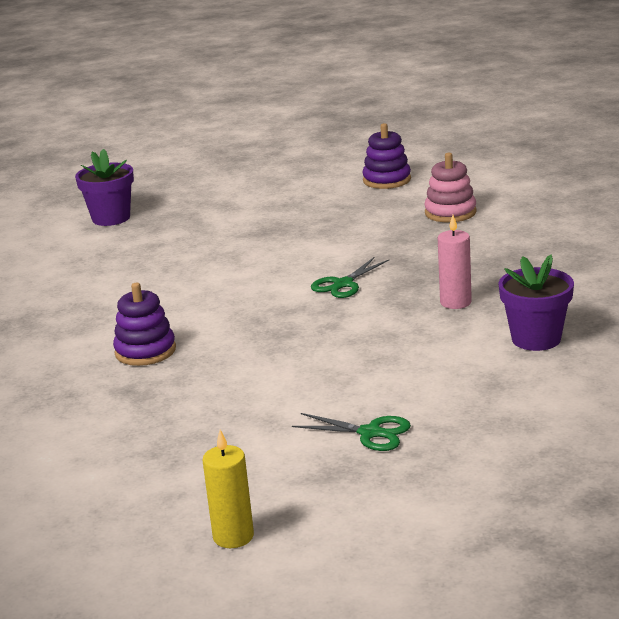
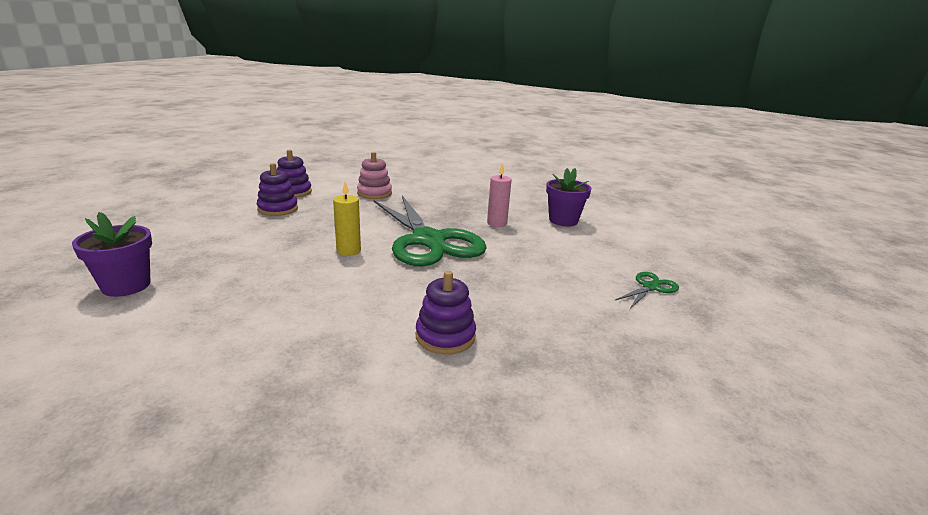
camera: 70 degrees left, 0 degrees up
yellow candle [203,430,254,548] -> yellow candle moved to [333,182,361,256]
green scissors [311,257,389,298] -> green scissors [374,196,487,266], size x2.46
none -> purple stacking toy [257,163,298,216]

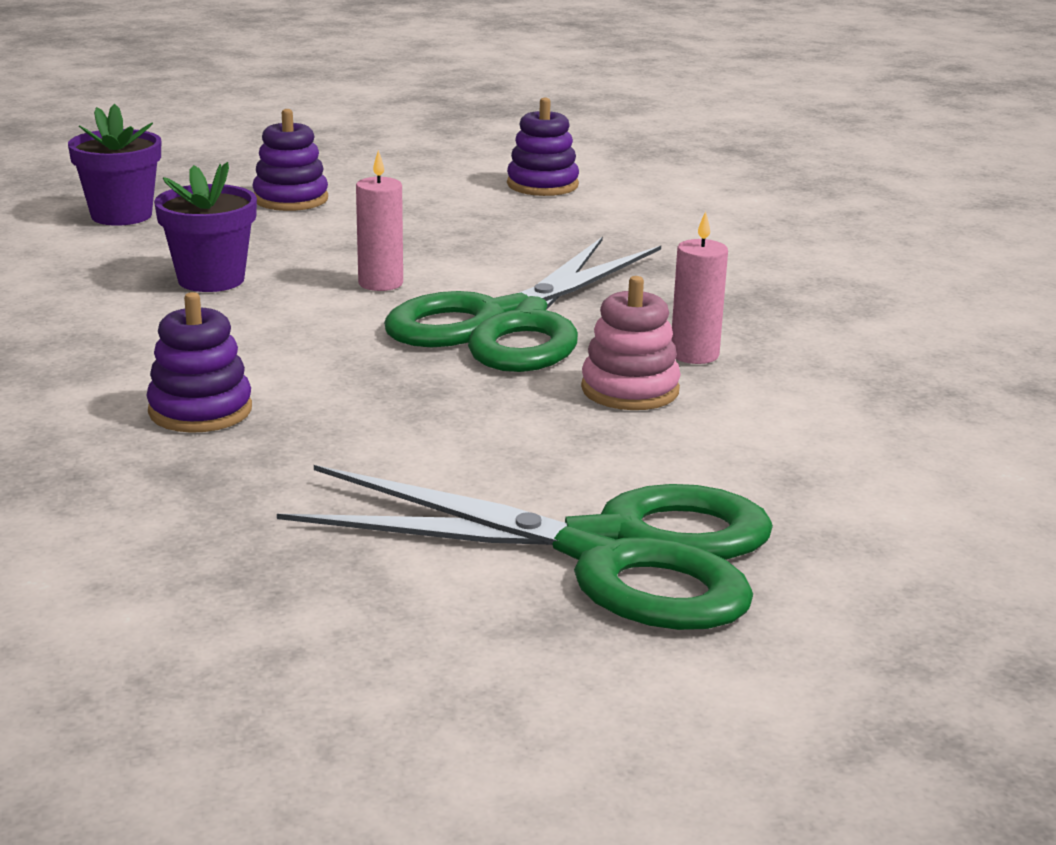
camera: 60 degrees right, 0 degrees up
purple stacking toy [257,163,298,216] -> purple stacking toy moved to [253,109,328,211]
yellow candle [333,182,361,256] -> pink candle [356,150,403,291]
pink stacking toy [357,152,392,199] -> pink stacking toy moved to [581,276,681,410]
purple flower pot [546,168,591,226] -> purple flower pot moved to [154,162,257,292]
green scissors [615,272,679,309] -> green scissors [277,465,773,630], size x2.46

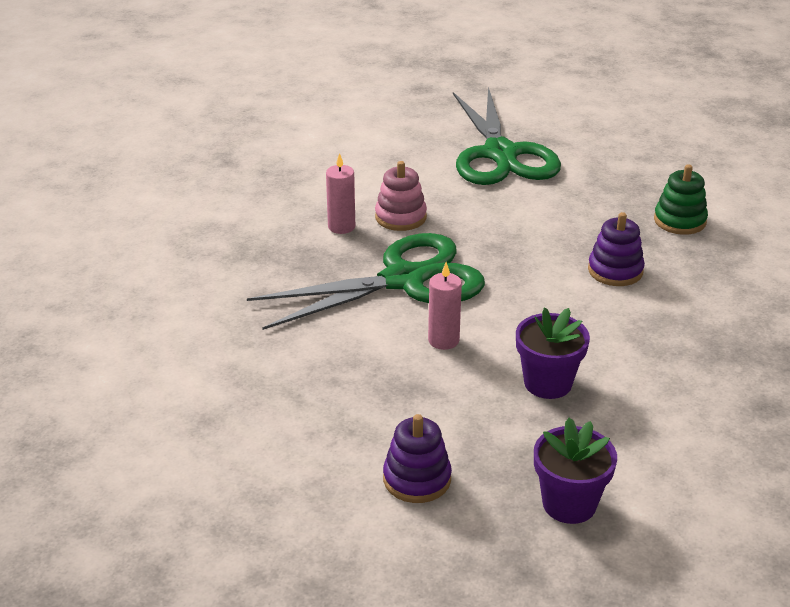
camera: 145 degrees left, 10 degrees up
green scissors [277,465,773,630] -> green scissors turned 150 degrees counterclockwise [453,87,561,185]
purple stacking toy [507,98,579,196] -> none
none -> green stacking toy [654,164,708,235]

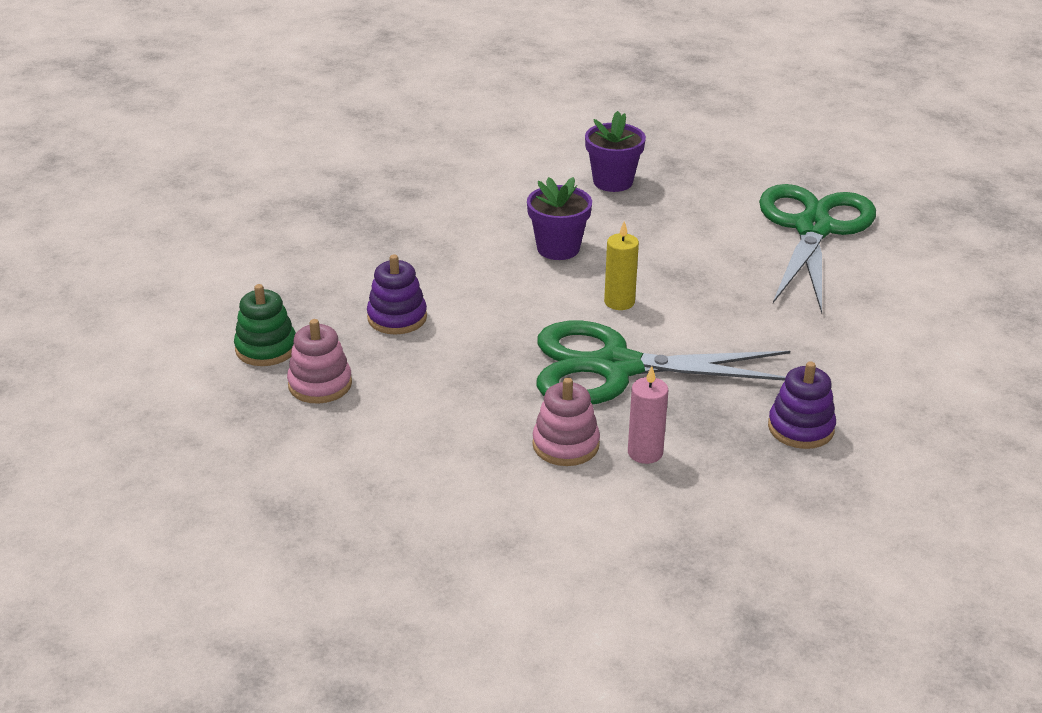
camera: 155 degrees left, 0 degrees up
purple stacking toy [383,414,452,503] -> purple stacking toy moved to [768,361,836,449]
pink candle [428,262,462,350] -> yellow candle [604,221,639,310]
green scissors [453,87,561,185] -> green scissors moved to [759,184,876,314]
none -> pink stacking toy [287,319,352,404]

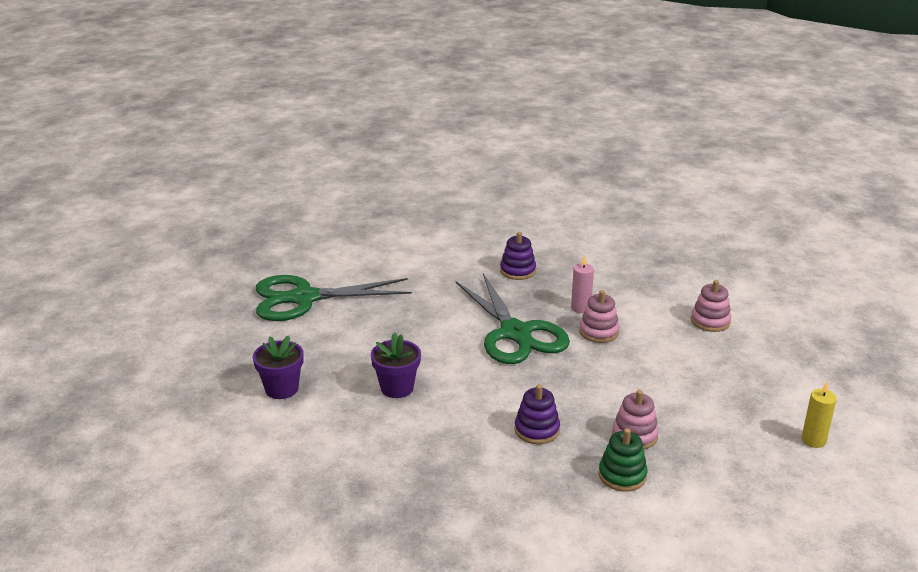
camera: 115 degrees left, 5 degrees down
yellow candle [604,221,639,310] -> yellow candle moved to [801,381,837,448]
none -> pink stacking toy [691,280,731,332]

